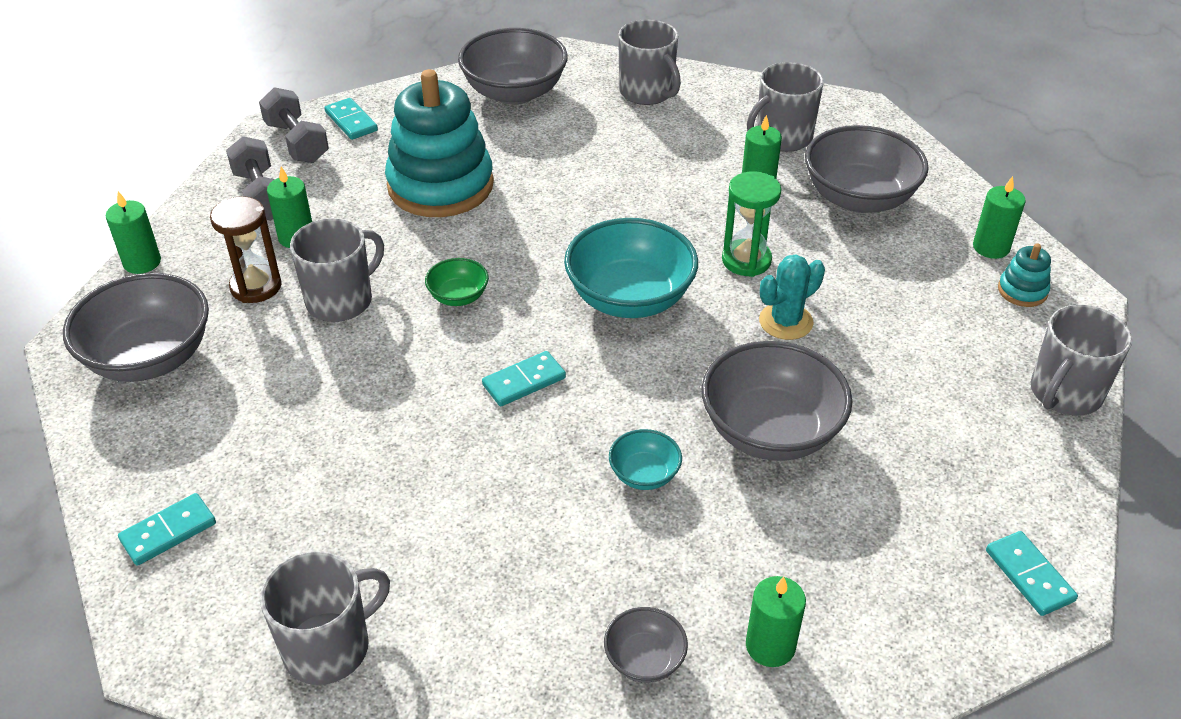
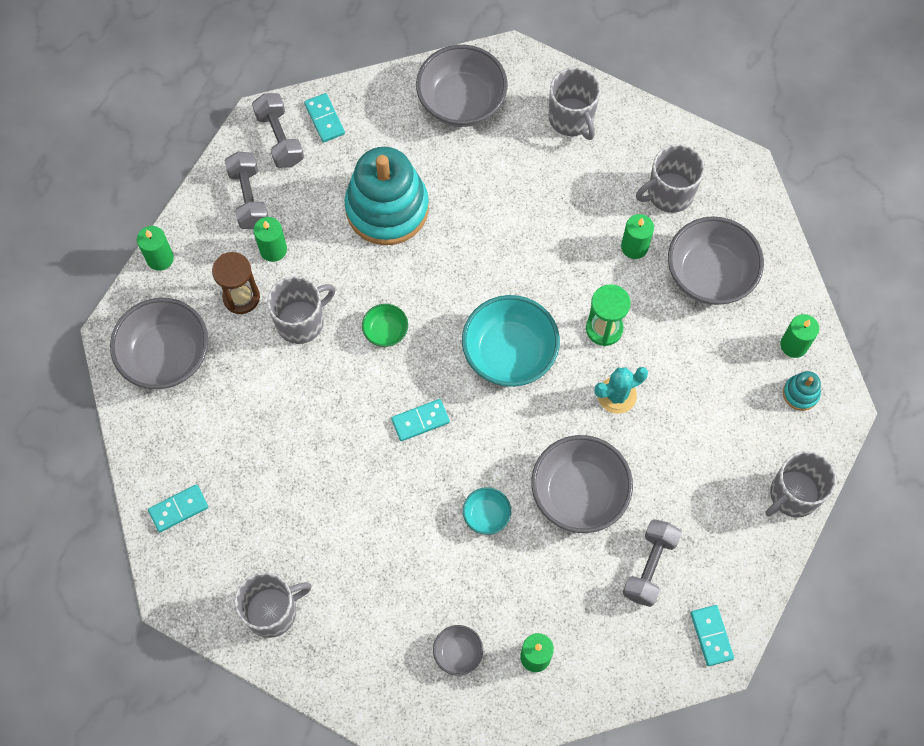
camera: 10 degrees right, 25 degrees up
none -> grey dumbbell [623,519,682,607]

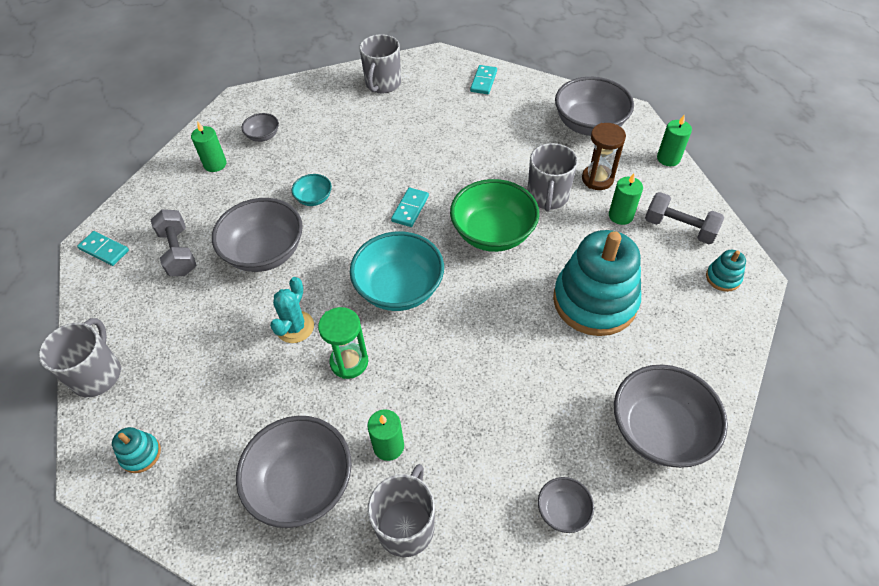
camera: 135 degrees right, 15 degrees down
grey dumbbell [252,93,304,168] -> turquoise stacking toy [706,250,746,292]
turquoise domino [304,93,345,142] -> none
green bowl [362,304,408,347] -> green bowl [450,179,539,252], size x2.07
grey mug [549,67,600,140] -> grey bowl [538,477,594,533]
green candle [780,314,819,358] -> none

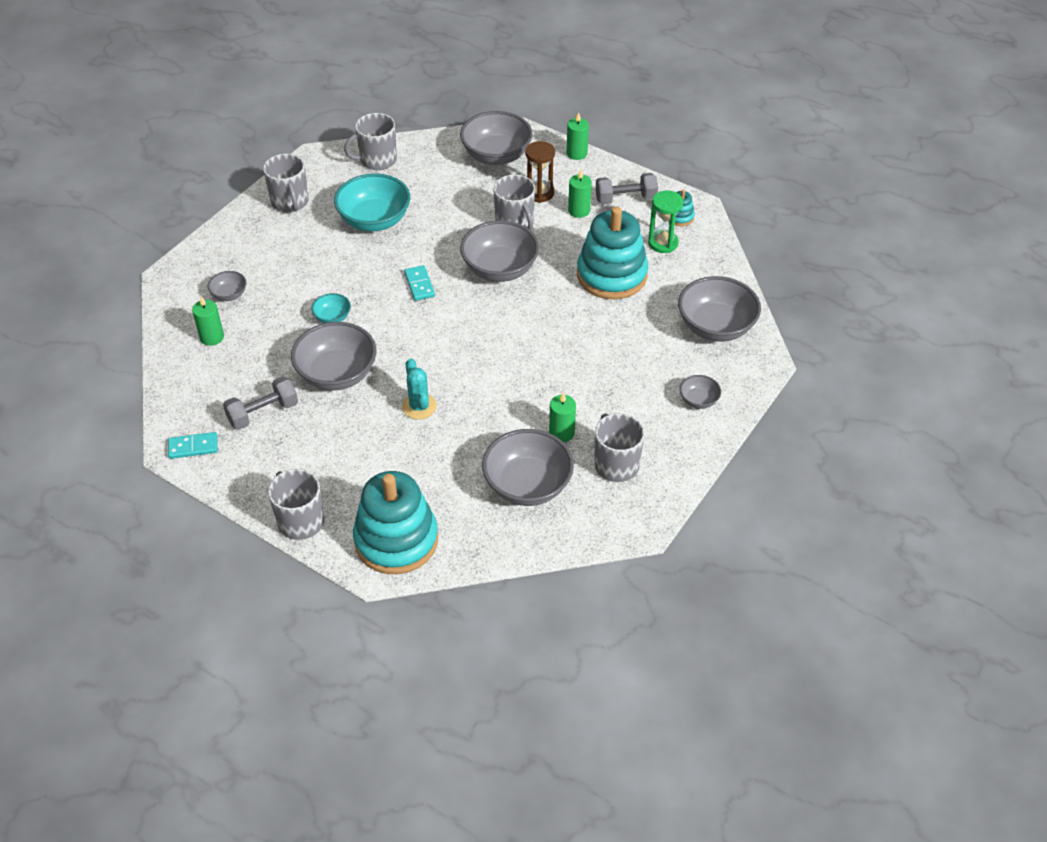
camera: 40 degrees left, 5 degrees down
turquoise stacking toy [112,427,161,473] -> turquoise stacking toy [353,471,438,574], size x2.40
grey dumbbell [150,209,197,276] -> grey dumbbell turned 60 degrees counterclockwise [223,376,298,430]
green hourglass [318,307,368,379] -> green hourglass moved to [648,190,683,253]
turquoise bowl [350,232,444,311] -> turquoise bowl moved to [334,173,410,232]
green bowl [450,179,539,252] -> grey bowl [460,220,539,282]
turquoise domino [470,65,497,94] -> grey mug [344,113,397,170]

